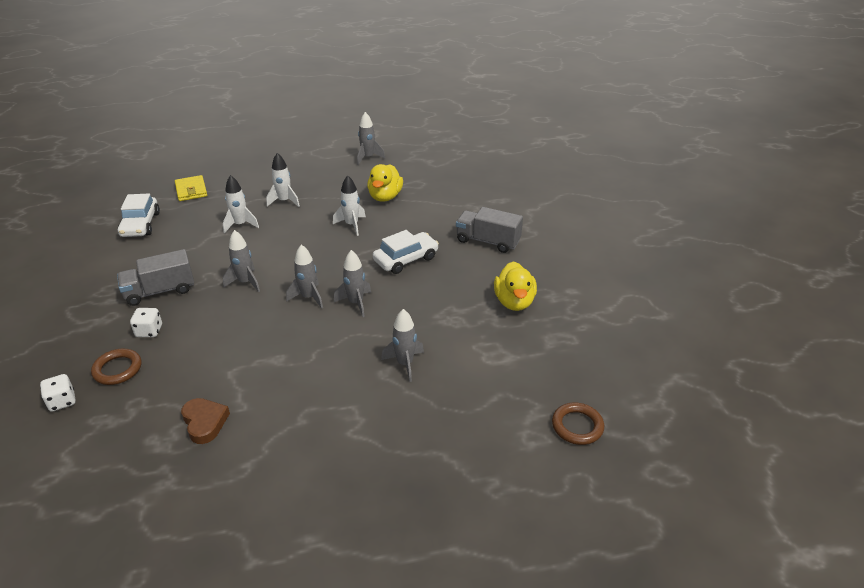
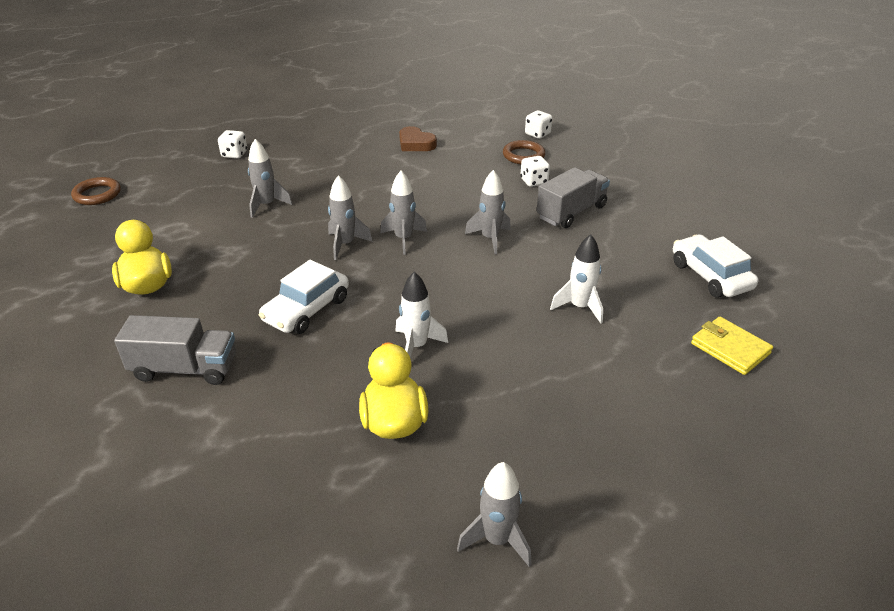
camera: 160 degrees right, 0 degrees up
white rocket [266,153,300,207] -> none
none -> white dice [218,130,247,159]

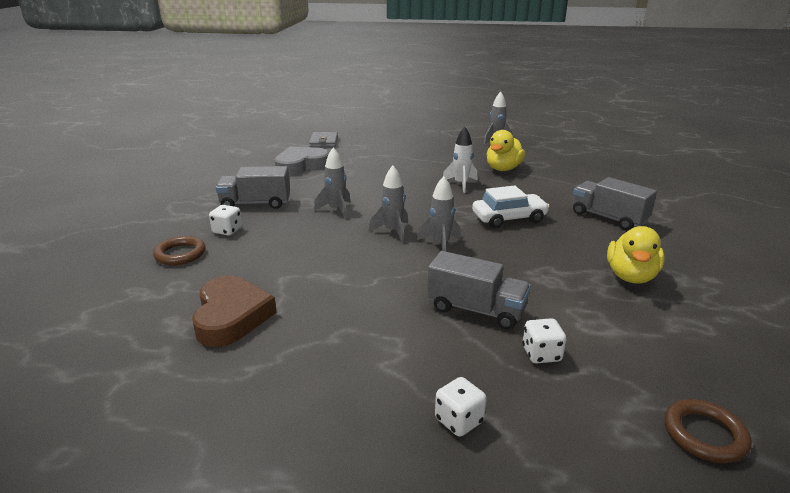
camera: 140 degrees left, 10 degrees down
grey rocket [248,139,292,218] -> grey truck [427,251,531,329]
brown heart [399,126,437,151] -> brown heart [192,276,277,347], size x1.52
white dice [525,110,552,139] -> white dice moved to [522,318,566,363]
white rocket [550,234,603,324] -> none
white car [673,235,758,298] -> none
yellow wallet [691,317,773,375] -> grey wallet [309,132,338,148]
none -> grey heart [275,146,329,175]

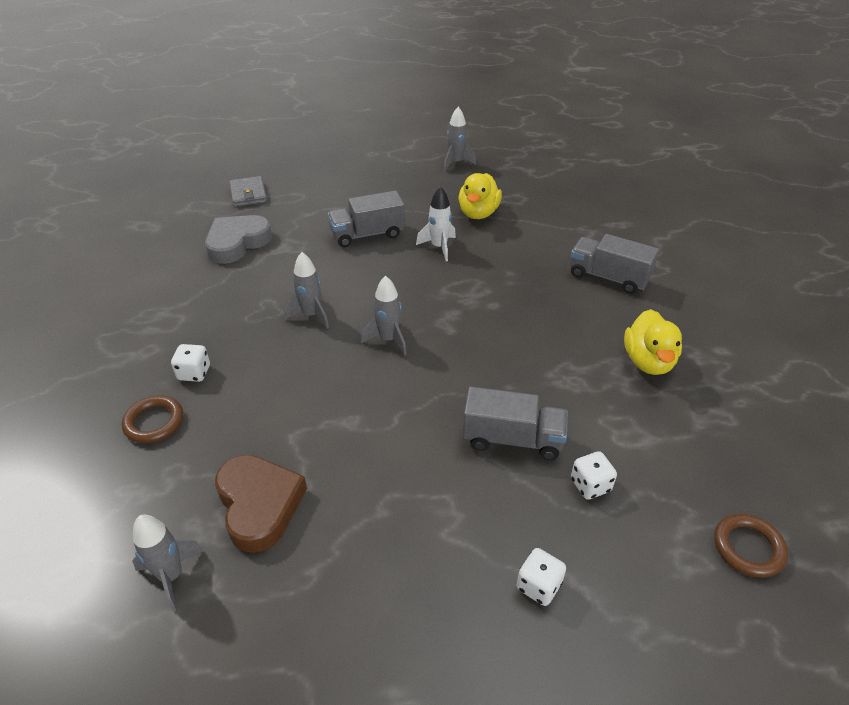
camera: 15 degrees left, 15 degrees up
grey truck [216,166,290,209] -> grey truck moved to [328,190,405,247]
grey rocket [417,176,461,252] -> grey rocket moved to [132,515,204,611]
white car [472,186,550,228] -> none

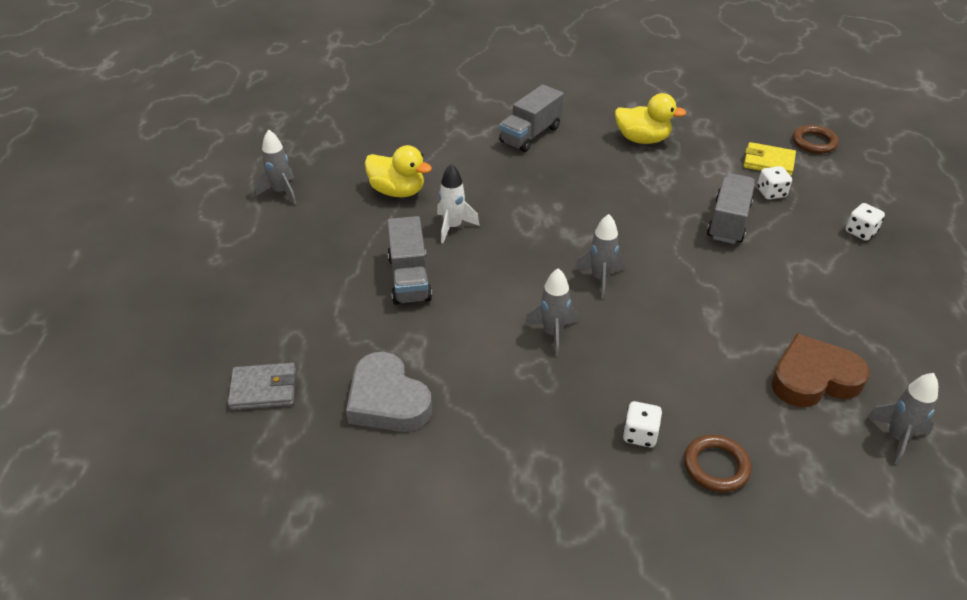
camera: 80 degrees left, 0 degrees up
none -> yellow wallet [743,142,796,176]

